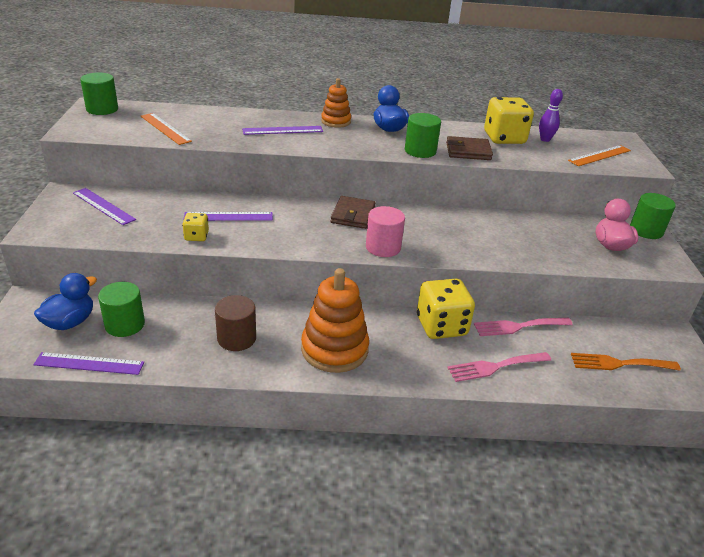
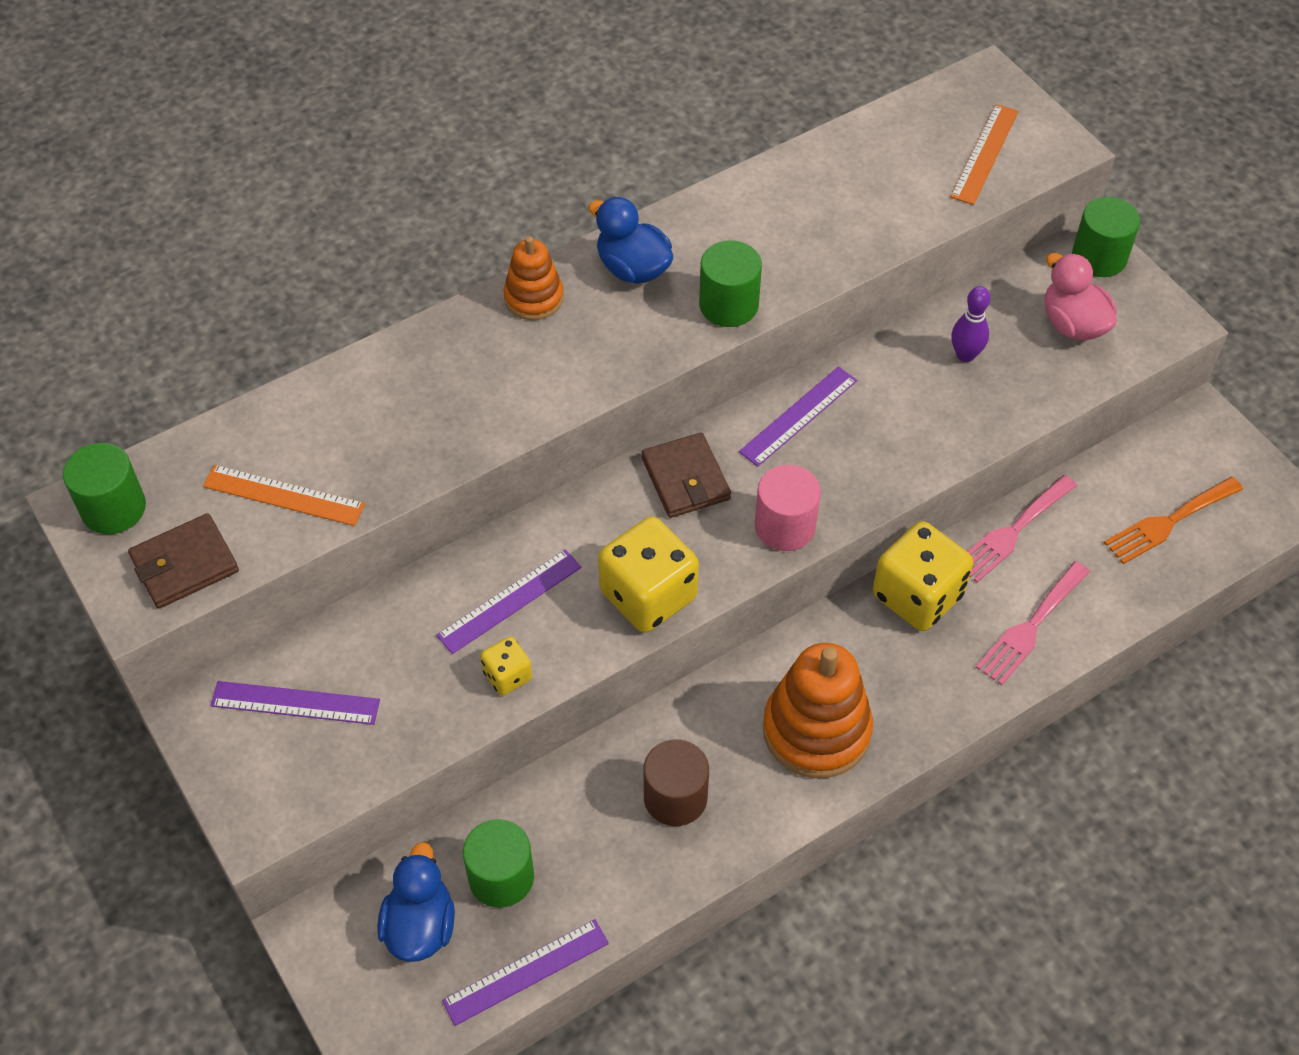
camera: 30 degrees left, 20 degrees up
purple ruler [242,126,323,135] -> purple ruler moved to [739,366,857,467]
brown wallet [446,136,493,160] -> brown wallet moved to [128,513,239,609]
yellow dice [484,97,534,144] -> yellow dice moved to [598,516,699,633]
purple bowling pin [539,89,563,142] -> purple bowling pin moved to [951,286,990,362]

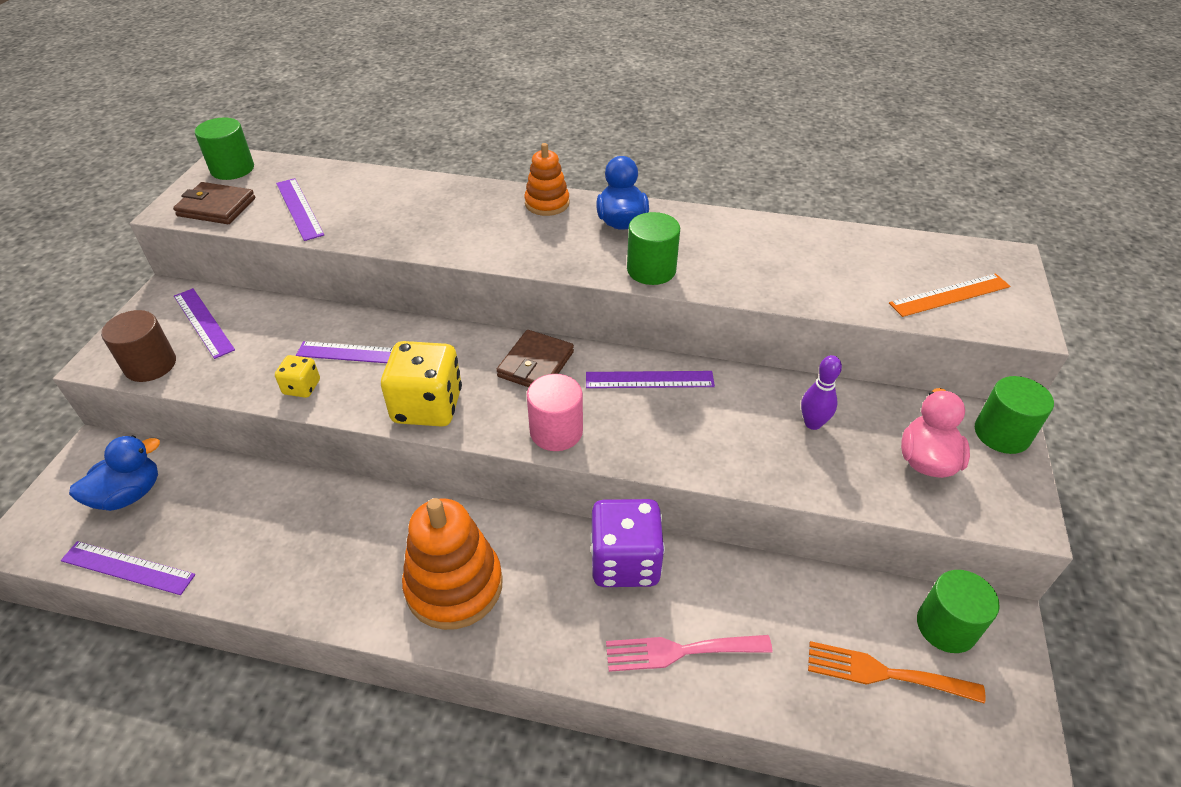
camera: 45 degrees right, 10 degrees down
orange ruler [203,465,365,526] -> purple ruler [276,178,324,241]
green cylinder [463,819,534,908] -> green cylinder moved to [917,570,1000,653]
brown cylinder [644,739,709,826] -> brown cylinder moved to [101,310,176,382]
yellow dice [873,521,973,631] -> purple dice [591,499,665,587]
pink fork [967,475,1077,583] -> none

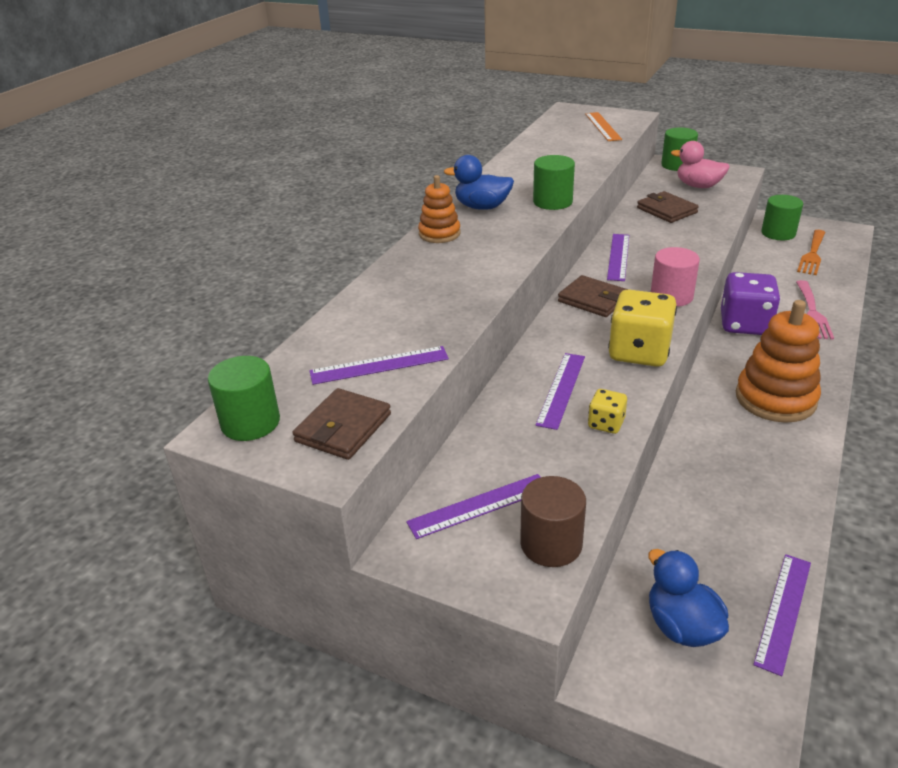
camera: 75 degrees left, 10 degrees down
purple bowling pin [801,355,842,430] -> brown wallet [637,191,699,223]

